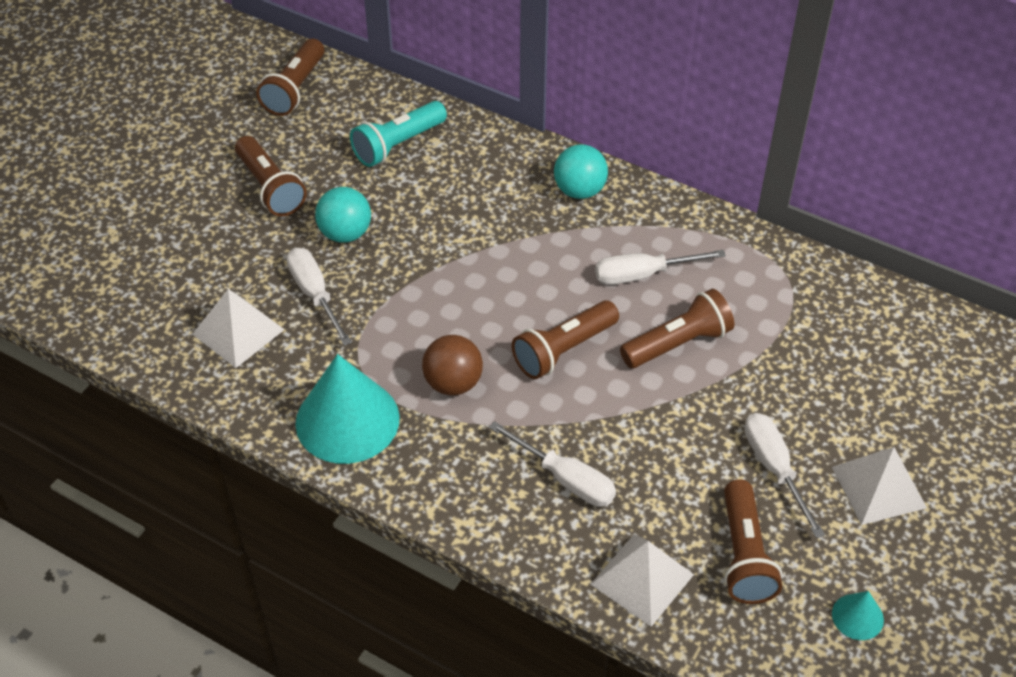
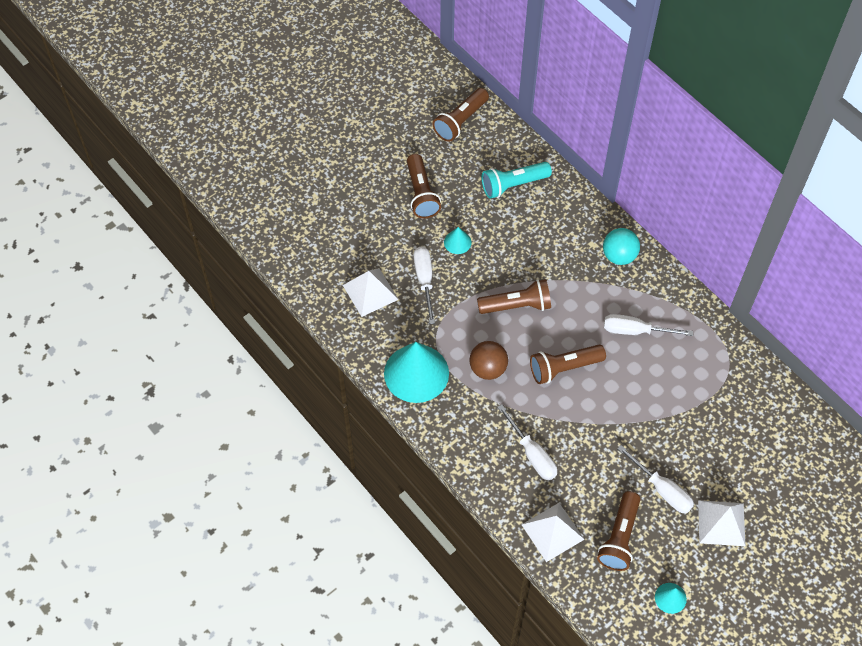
camera: 20 degrees right, 10 degrees up
turquoise ball [315,187,371,243] -> turquoise cone [444,227,472,254]
brown flashlight [620,289,734,368] -> brown flashlight moved to [477,279,551,314]
white screwdriver [745,413,825,538] -> white screwdriver turned 135 degrees clockwise [617,445,694,514]

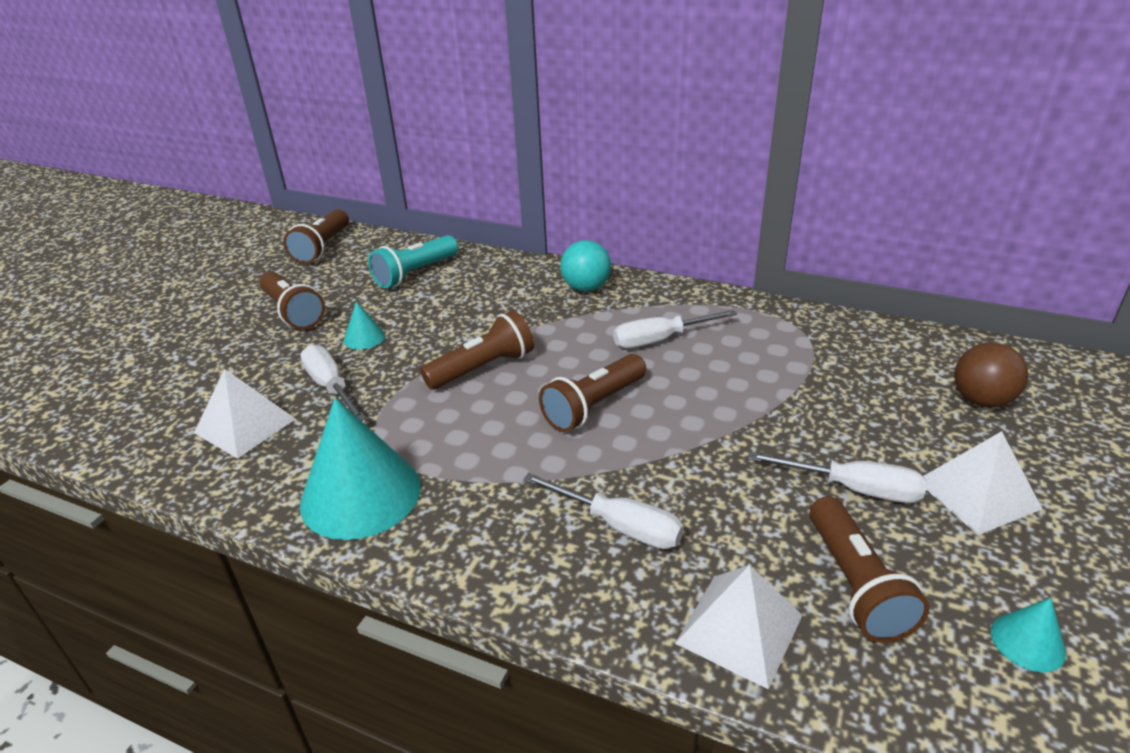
camera: 25 degrees left, 25 degrees down
brown ball [469,341,508,380] -> brown ball moved to [955,342,1028,407]

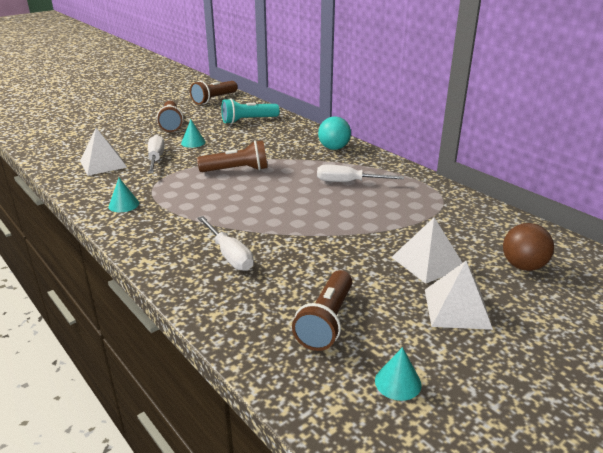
camera: 25 degrees right, 5 degrees down
turquoise cone [300,397,421,540] -> turquoise cone [109,178,139,212], size x0.45
brown flashlight [539,354,646,432] -> none
white pyramid [675,565,803,689] -> white pyramid moved to [391,217,463,284]
white screwdriver [748,452,927,503] -> none

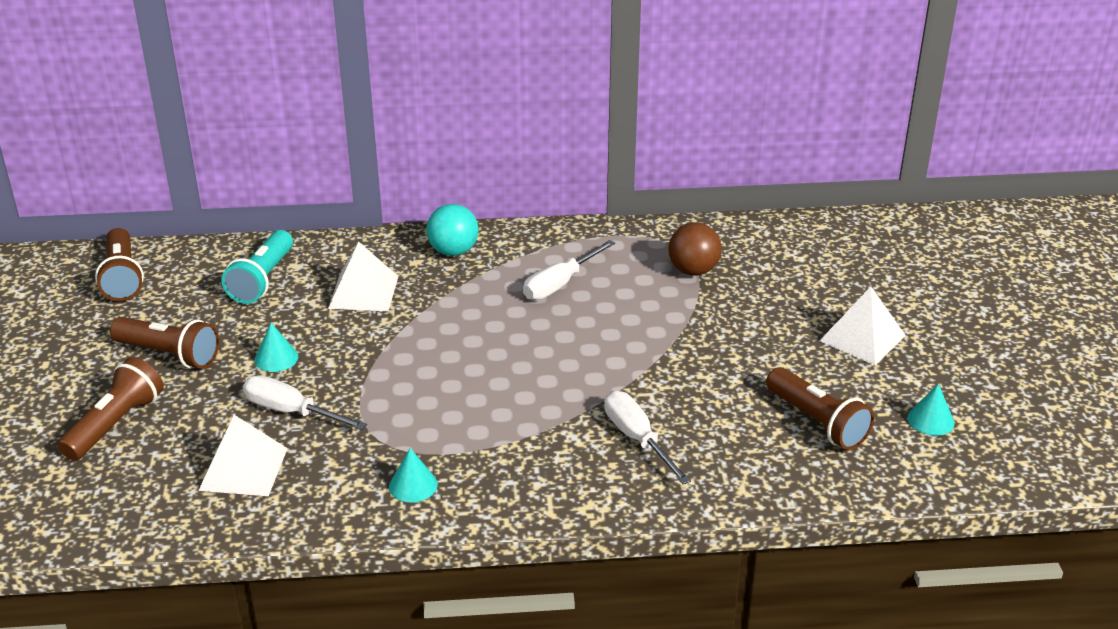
camera: 55 degrees left, 5 degrees up
brown flashlight [197,140,267,172] -> brown flashlight moved to [58,357,164,461]
white screwdriver [198,216,254,271] -> white screwdriver turned 120 degrees counterclockwise [604,391,691,484]
white pyramid [391,217,463,284] -> white pyramid moved to [328,242,398,311]
brown ball [503,223,554,271] -> brown ball moved to [668,222,722,276]

